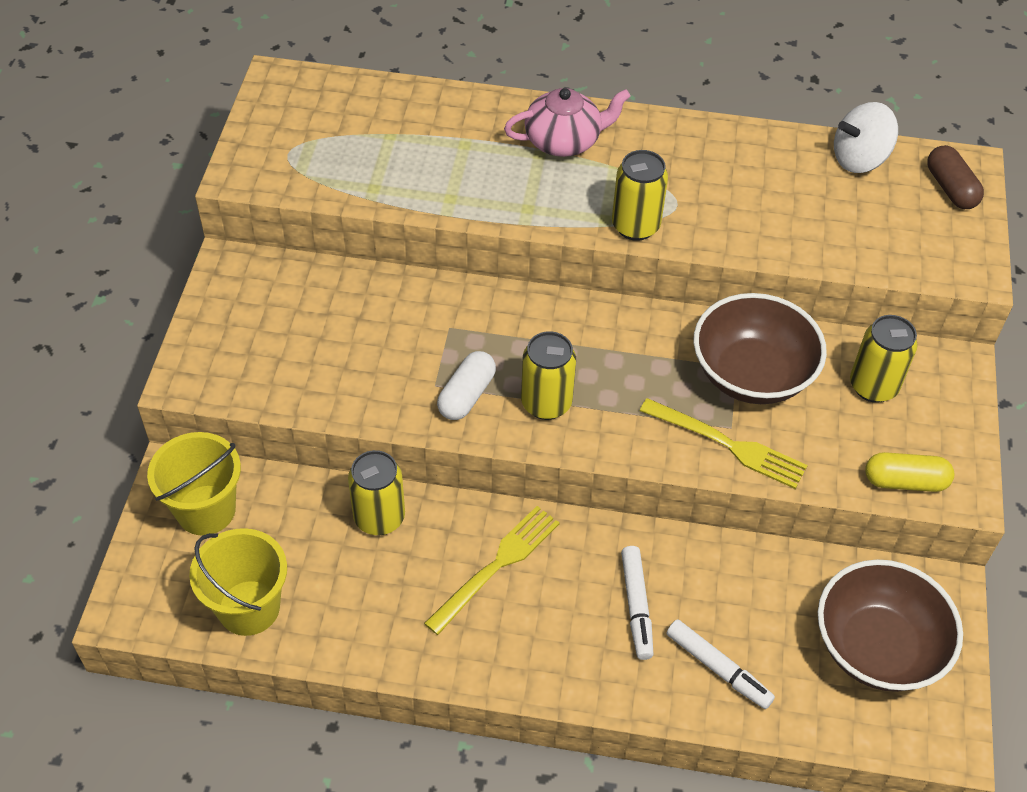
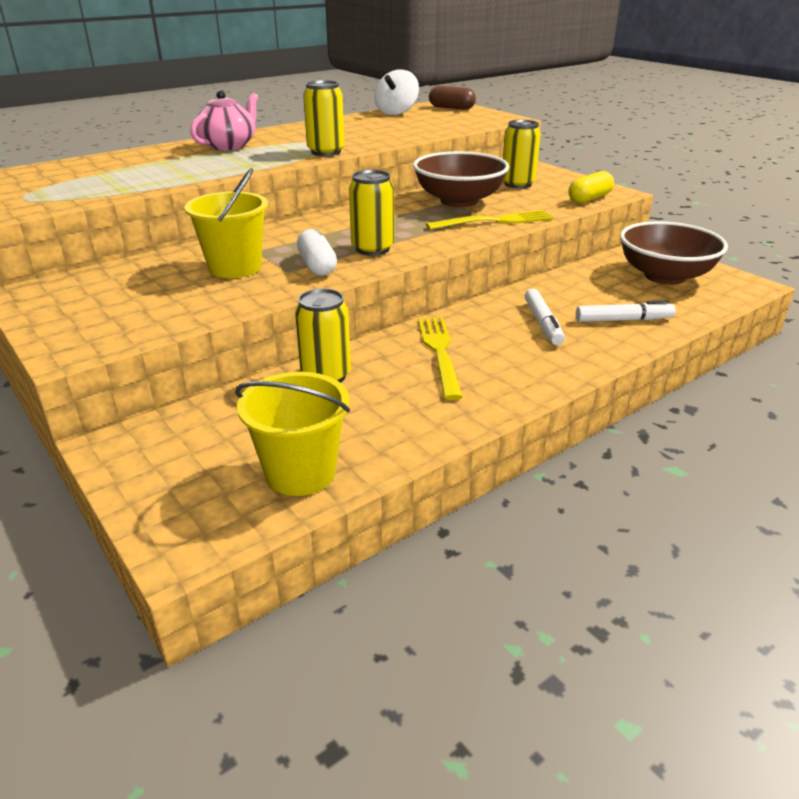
camera: 45 degrees left, 20 degrees down
yellow bucket [147,432,241,535] -> yellow bucket moved to [184,168,268,278]
white marker [621,546,654,660] -> white marker turned 45 degrees clockwise [525,289,565,345]

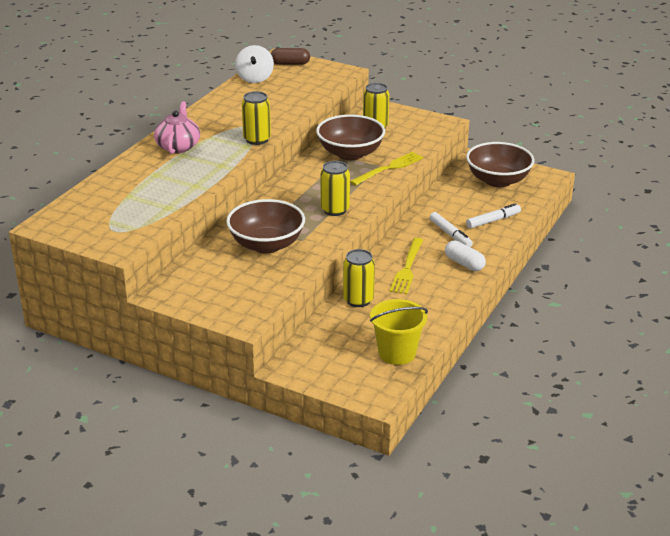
camera: 25 degrees left, 0 degrees up
yellow bucket [184,168,268,278] -> brown bowl [226,199,305,254]
white capsule [297,229,337,276] -> white capsule moved to [445,241,486,271]
yellow fork [418,318,463,400] -> yellow fork turned 135 degrees counterclockwise [390,238,423,294]
yellow capsule [568,171,614,203] -> none

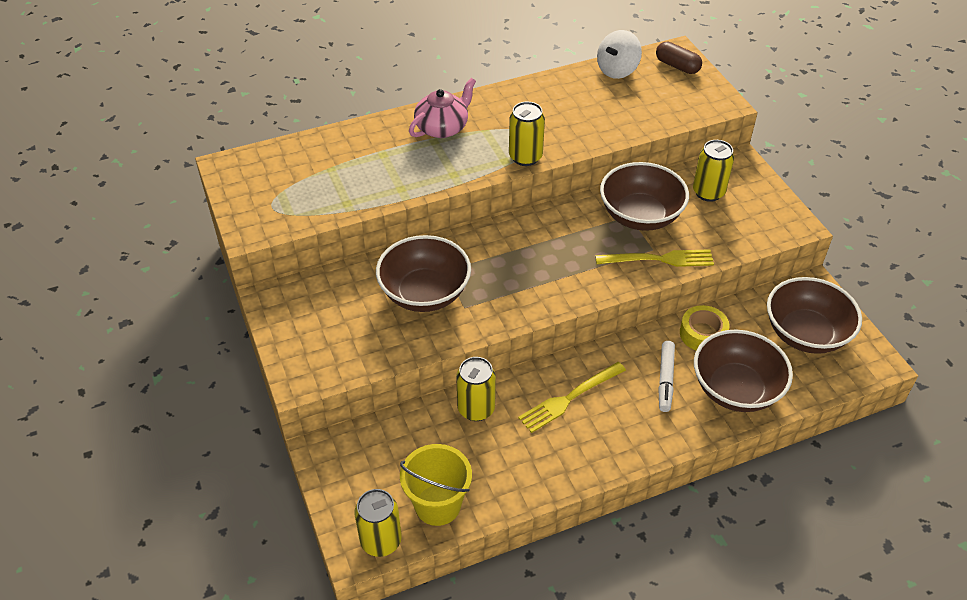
camera: 40 degrees right, 15 degrees up
yellow can [320,161,350,216] -> yellow can moved to [355,489,402,557]
white capsule [445,241,486,271] -> none
white marker [466,203,521,229] -> brown bowl [694,330,793,412]
none -> yellow tape [680,305,729,351]

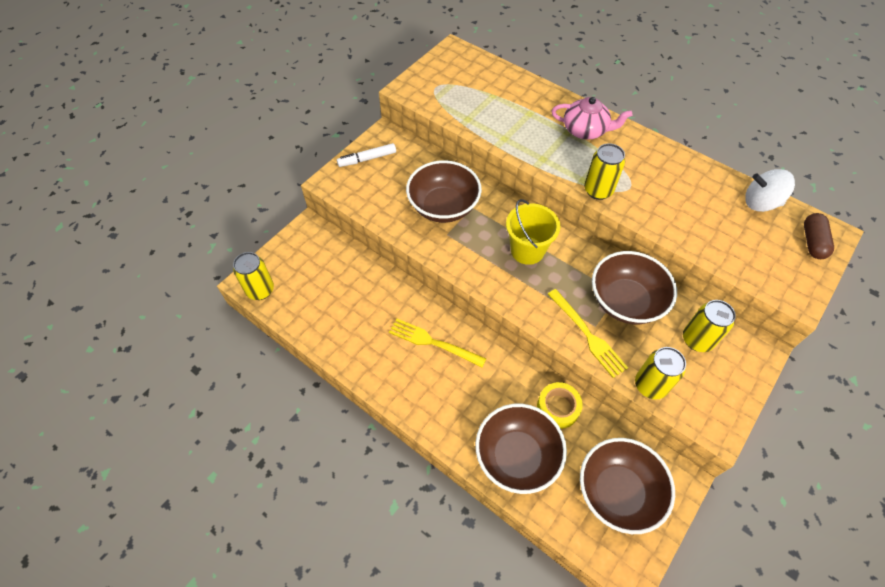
camera: 60 degrees right, 10 degrees up
yellow bucket [400,444,472,526] -> yellow bucket moved to [506,199,560,265]
yellow can [456,357,496,421] -> yellow can moved to [635,347,686,399]
white marker [658,341,675,412] -> white marker moved to [337,143,396,167]

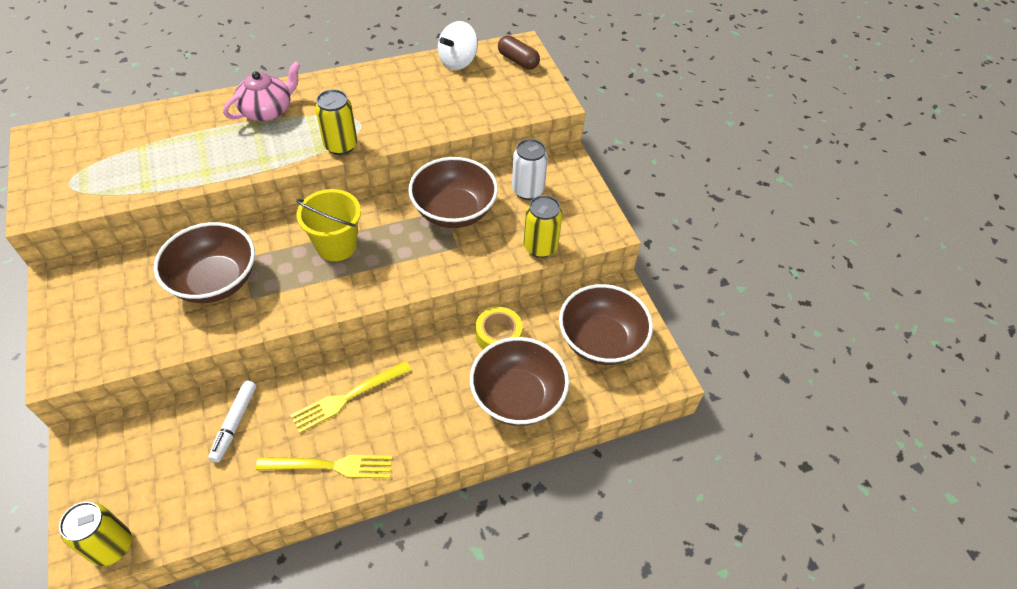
camera: 60 degrees left, 5 degrees down
white marker [337,143,396,167] -> white marker moved to [208,380,256,463]
yellow fork [548,289,628,378] -> yellow fork moved to [256,455,392,478]
yellow can [683,300,736,352] -> white can [512,139,548,200]

